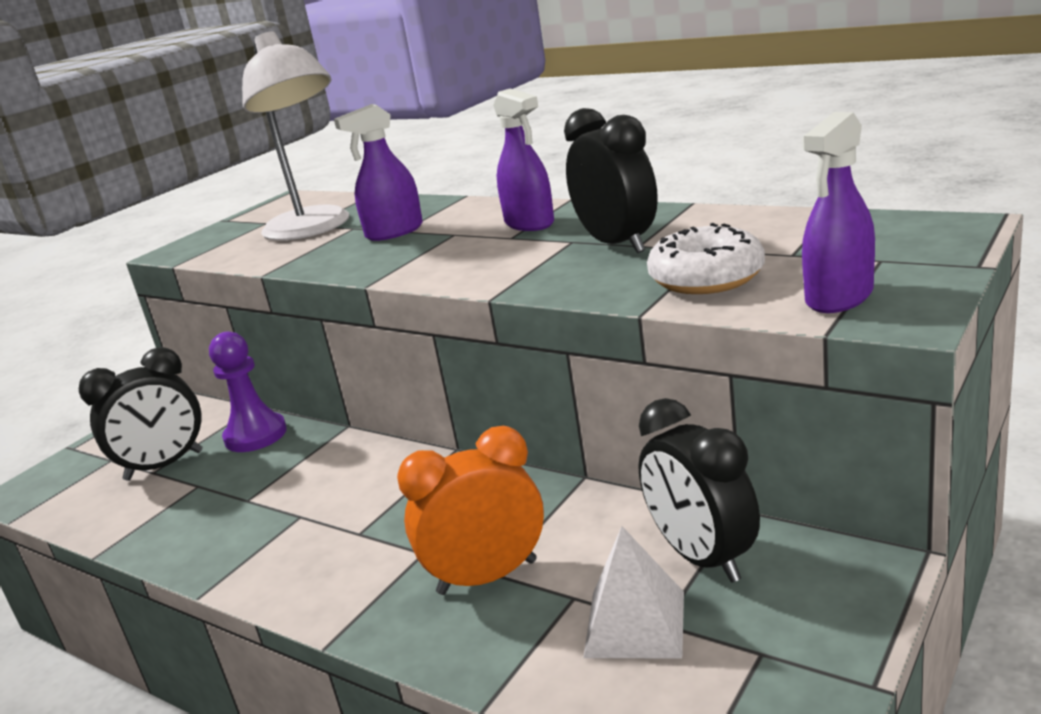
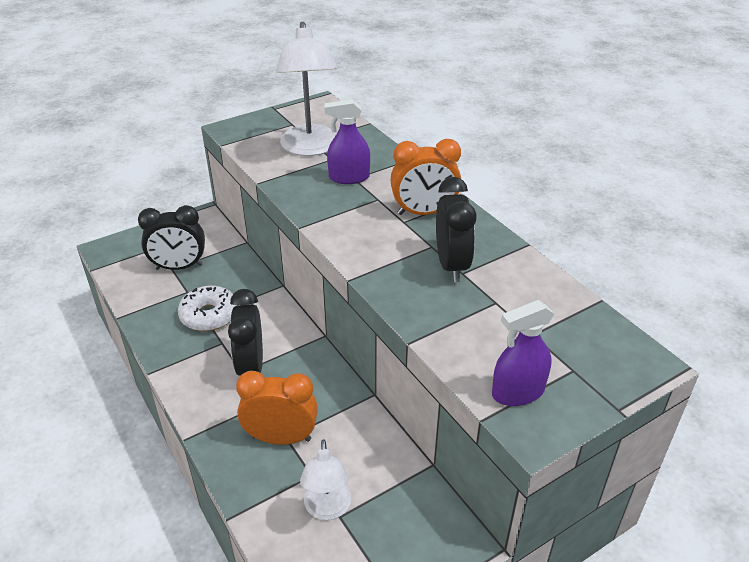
camera: 20 degrees right, 15 degrees up
purple pawn [209,332,287,452] -> none
purple spray bottle [493,88,554,231] -> orange clock [390,139,461,215]
white pyramid [583,526,684,658] -> white lamp [300,439,351,520]
black clock [638,398,760,583] -> black clock moved to [228,289,263,376]
white donut [647,223,765,294] -> white donut moved to [178,286,237,331]

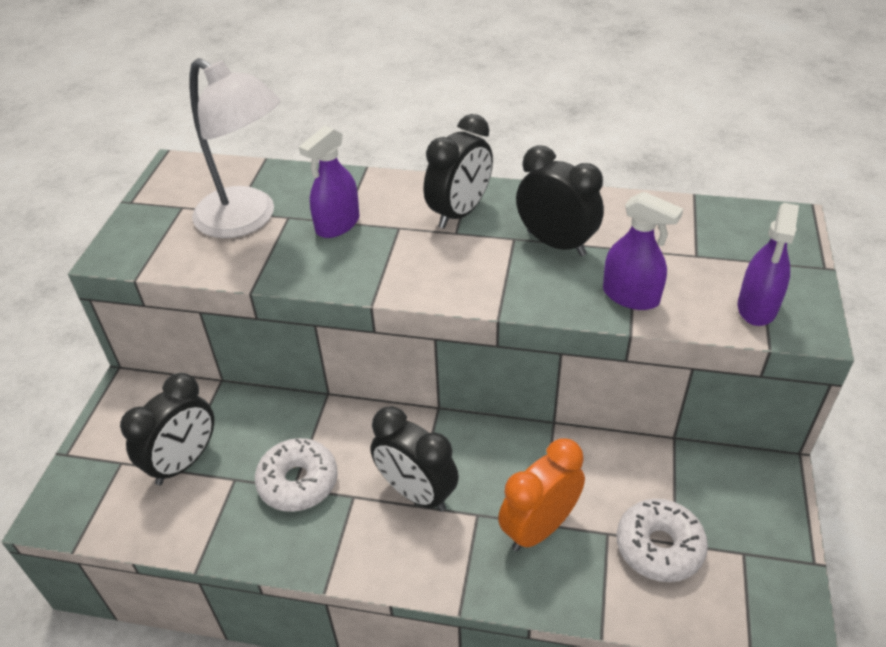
camera: 45 degrees left, 5 degrees up
white lamp [300,439,351,520] -> white donut [617,499,708,582]
orange clock [390,139,461,215] -> black clock [424,114,493,228]
none -> purple spray bottle [603,192,683,310]

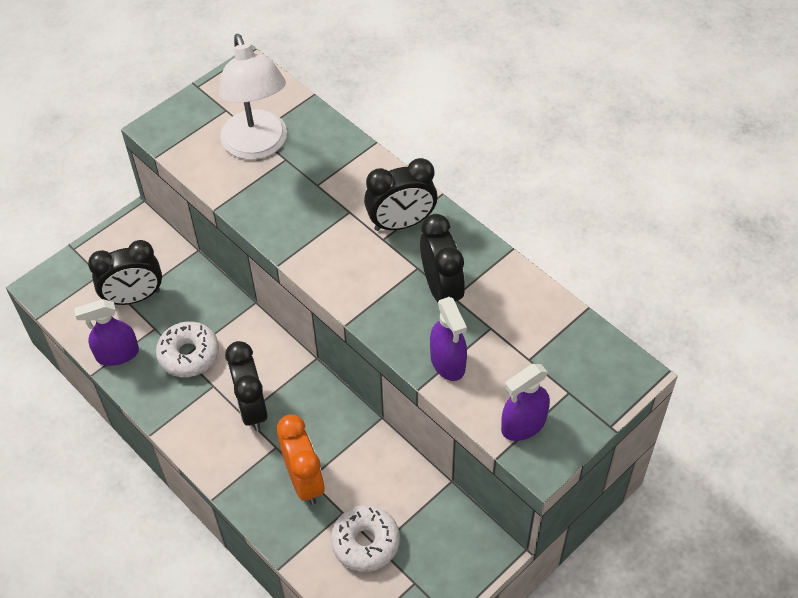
camera: 35 degrees right, 10 degrees up
purple spray bottle [299,126,360,238] -> purple spray bottle moved to [74,299,139,366]
orange clock [498,438,585,551] -> orange clock turned 75 degrees clockwise [277,415,325,505]

